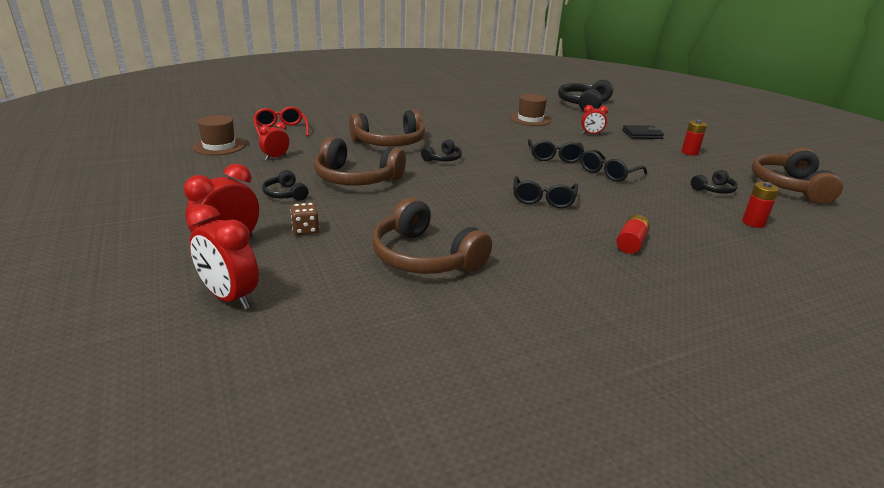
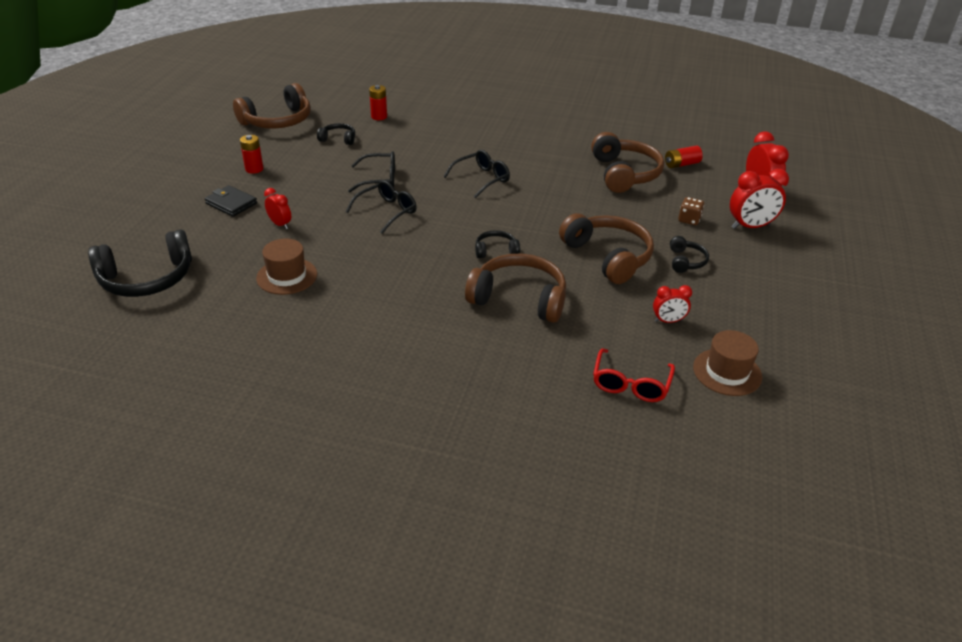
camera: 140 degrees left, 10 degrees up
red battery [616,215,650,254] -> red battery moved to [665,145,703,168]

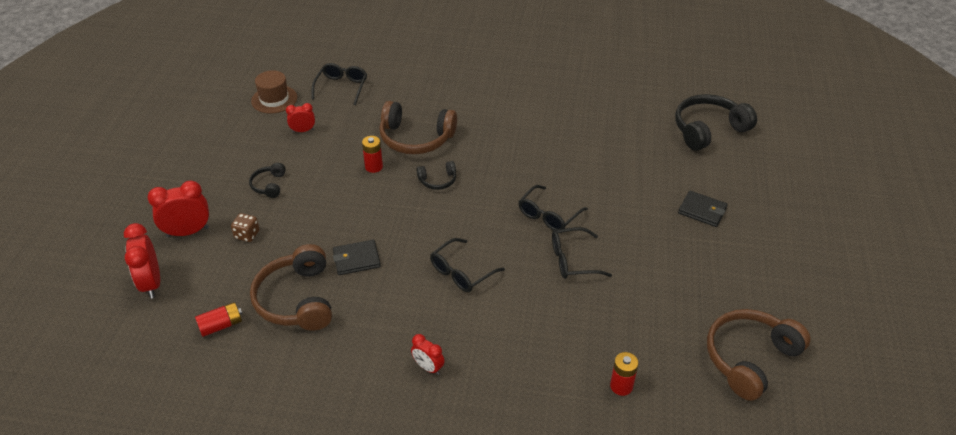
camera: 175 degrees right, 5 degrees up
red battery [240,135,264,174] -> red battery moved to [362,136,383,173]
brown hat [256,239,317,295] -> none
red clock [264,188,291,229] -> red clock moved to [411,334,445,375]
black headphones [317,123,355,145] -> none
brown headphones [559,213,654,284] -> none
red glasses [593,349,675,402] -> black glasses [312,63,367,105]
none -> black wallet [333,240,381,275]

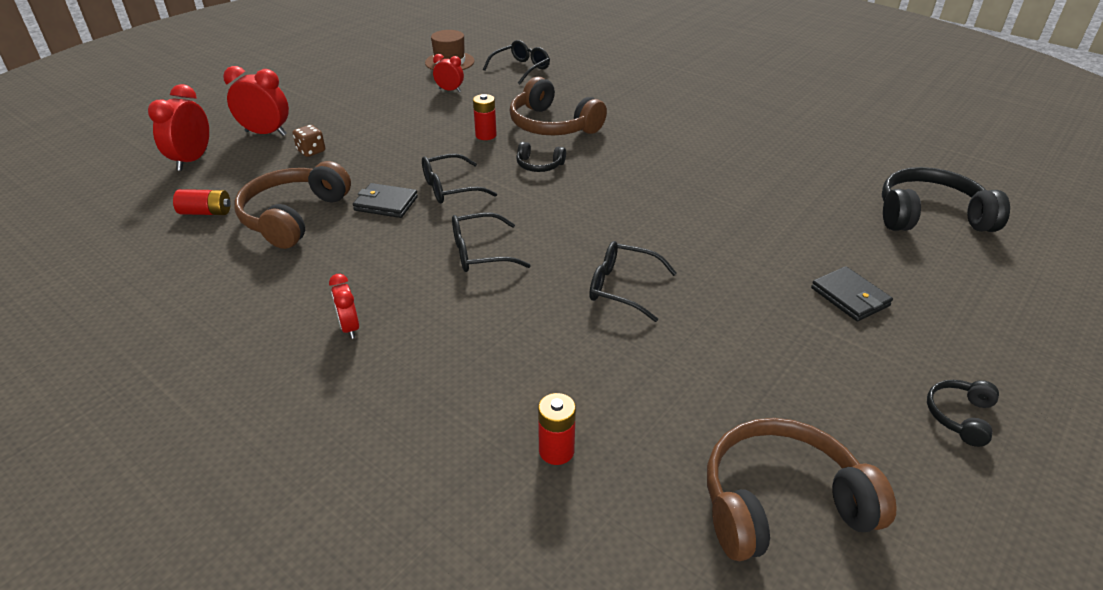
camera: 30 degrees right, 5 degrees down
black headphones [249,163,286,198] -> black headphones moved to [927,380,999,447]
black glasses [518,185,588,230] -> black glasses moved to [422,154,497,204]

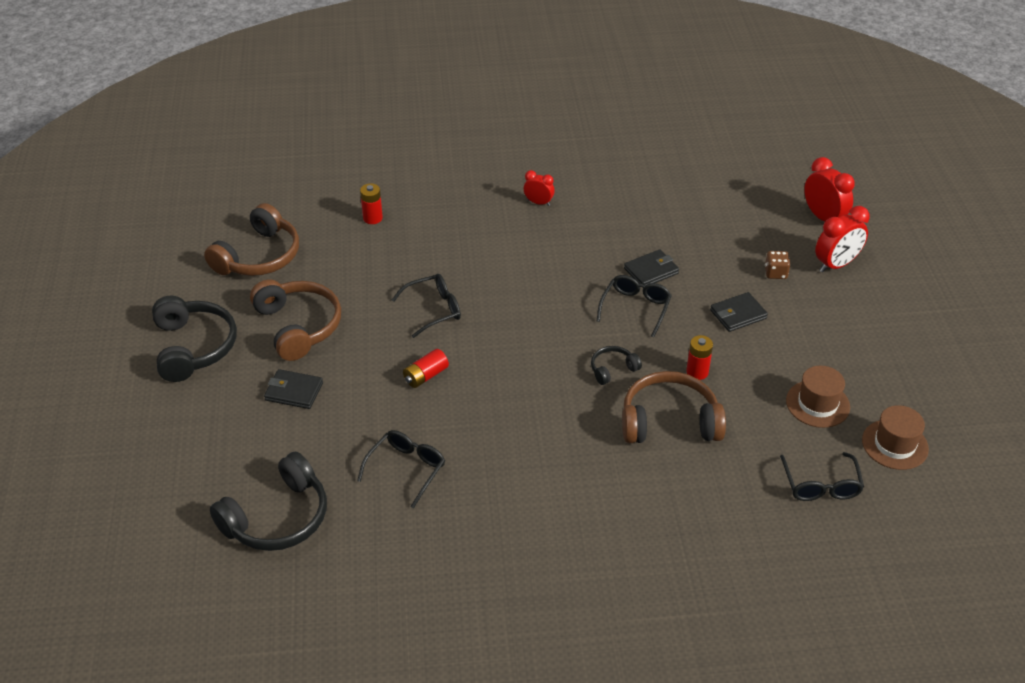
camera: 135 degrees right, 5 degrees up
red battery [173,189,231,215] -> red battery moved to [403,349,449,388]
brown headphones [234,161,351,249] -> brown headphones moved to [250,280,341,361]
red clock [433,54,464,92] -> brown hat [786,366,850,428]
black glasses [452,212,531,272] -> black glasses moved to [357,430,445,508]
black headphones [927,380,999,447] -> black headphones [152,296,237,382], size x2.03
none -> black wallet [710,292,768,332]

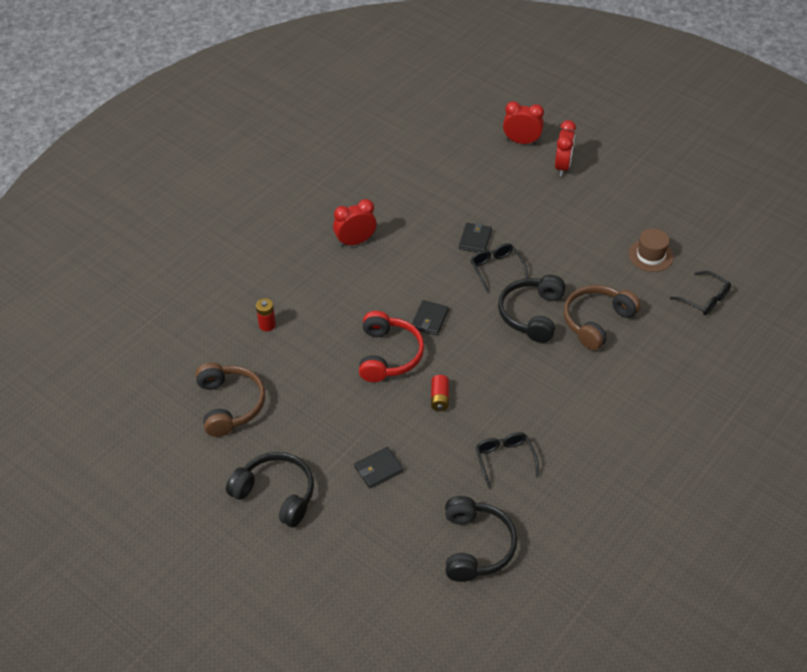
camera: 45 degrees left, 5 degrees up
brown headphones [250,280,341,361] -> none
black glasses [392,274,461,338] -> red headphones [359,311,424,382]
red clock [524,170,555,206] -> red clock [333,199,377,247], size x1.70
black headphones [591,346,642,385] -> black headphones [498,275,566,343], size x2.03
red battery [686,335,713,380] -> none
black wallet [710,292,768,332] -> black wallet moved to [412,300,449,335]
brown dice [765,251,791,279] -> none
brown hat [862,405,929,470] -> none

